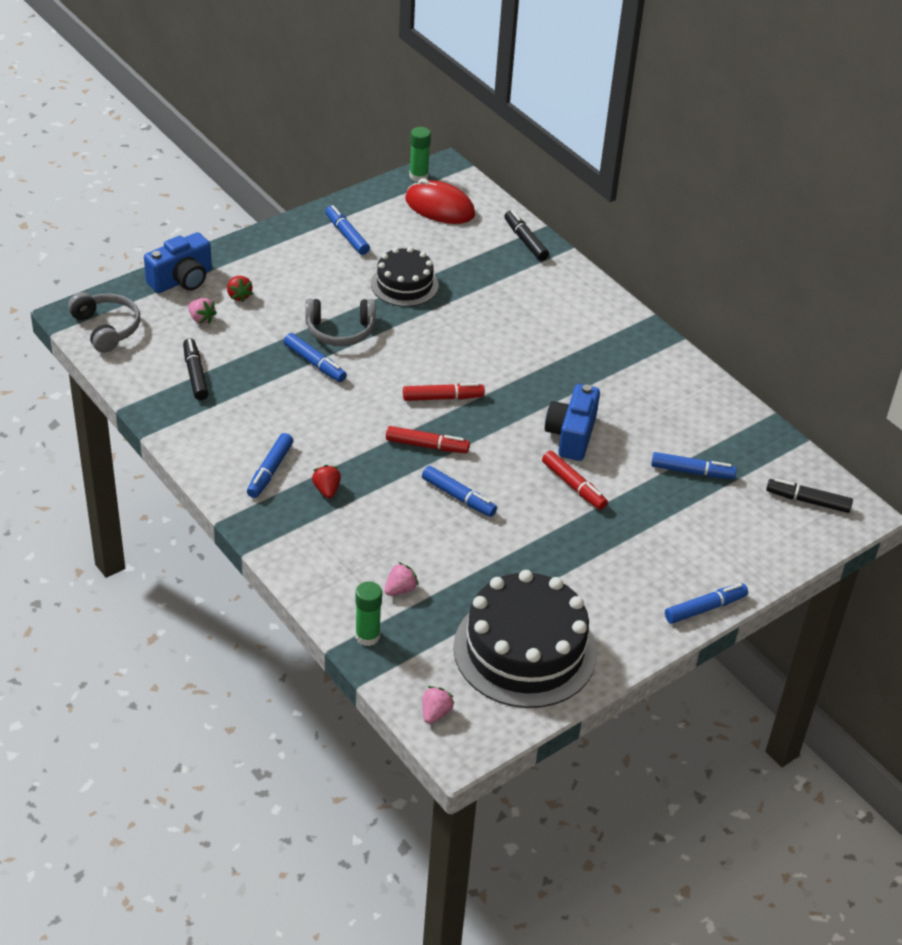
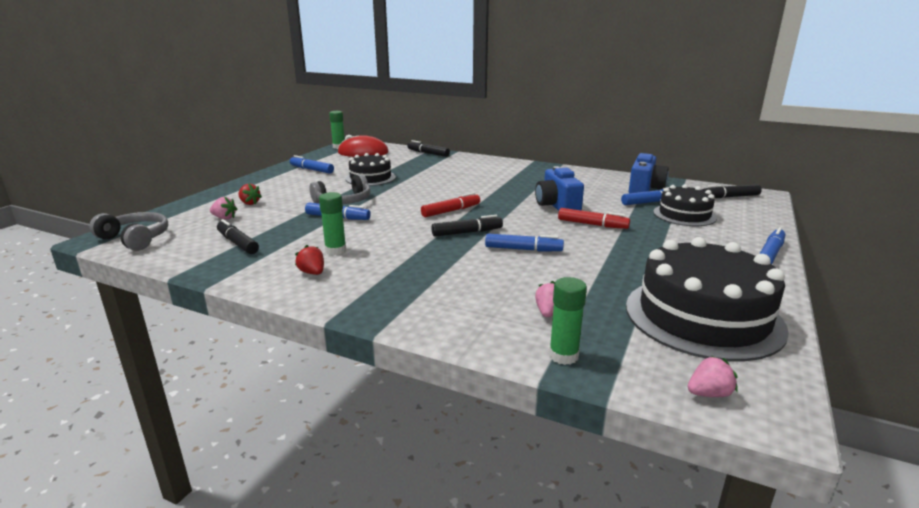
camera: 25 degrees left, 20 degrees down
blue camera [144,232,212,293] -> blue camera moved to [629,153,669,193]
blue marker [247,433,293,498] -> none
red strawberry [312,465,341,498] -> red strawberry moved to [295,245,324,275]
red marker [386,426,470,453] -> black marker [431,215,503,237]
pink strawberry [422,686,455,724] -> pink strawberry turned 75 degrees clockwise [688,356,738,397]
none -> green glue stick [319,192,346,255]
none -> black cake [654,184,717,226]

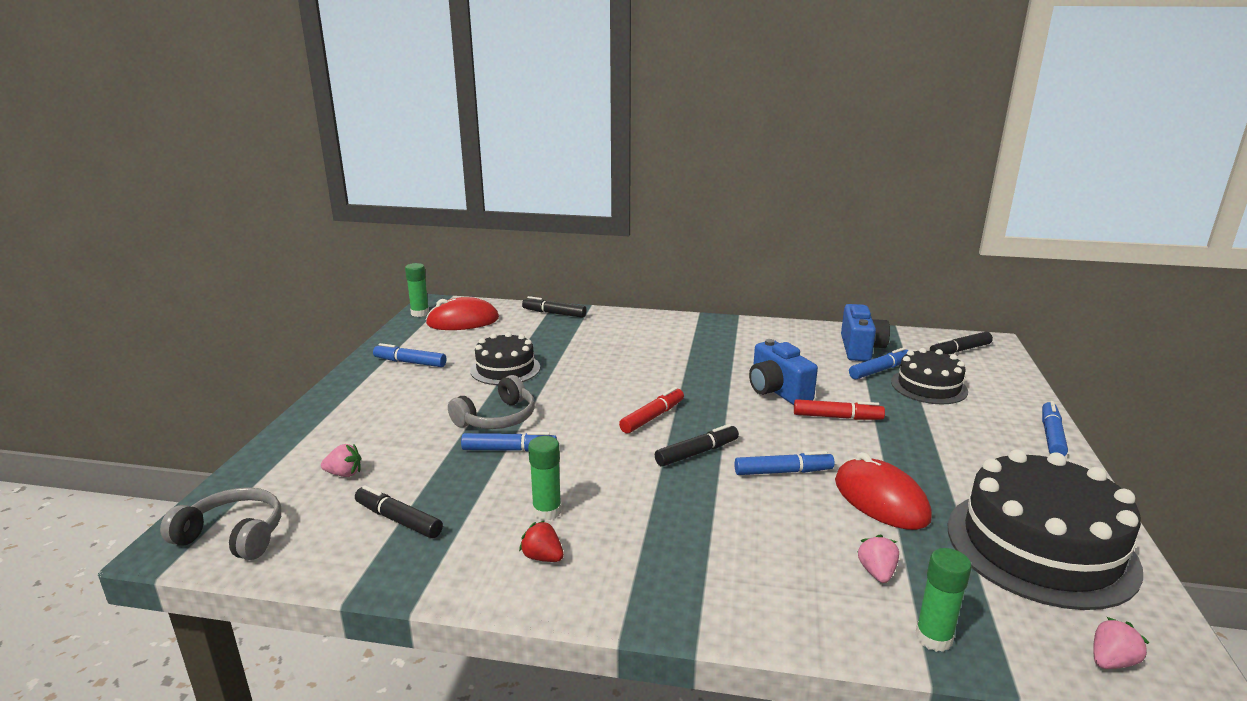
camera: 15 degrees left, 0 degrees up
red strawberry [238,184,262,205] -> none
none -> red mouse [835,452,932,530]

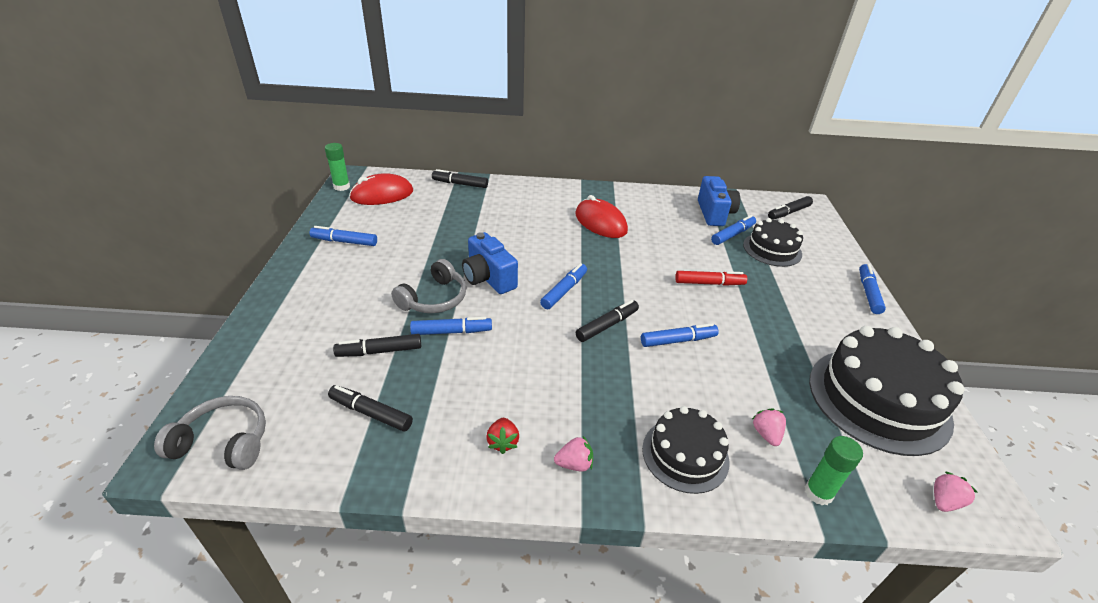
camera: 10 degrees left, 15 degrees up
pink strawberry [321,444,361,477] -> pink strawberry moved to [554,436,593,472]
black cake [470,332,540,385] -> black cake moved to [642,406,729,494]
red strawberry [519,521,564,562] -> red strawberry turned 120 degrees counterclockwise [486,418,519,454]
green glue stick [528,436,561,521] -> none
red marker [619,387,684,434] -> blue marker [540,263,587,309]
blue camera [749,339,818,405] -> blue camera moved to [462,232,518,294]
red mouse [835,452,932,530] -> red mouse moved to [575,195,628,238]
none -> black marker [333,334,421,357]

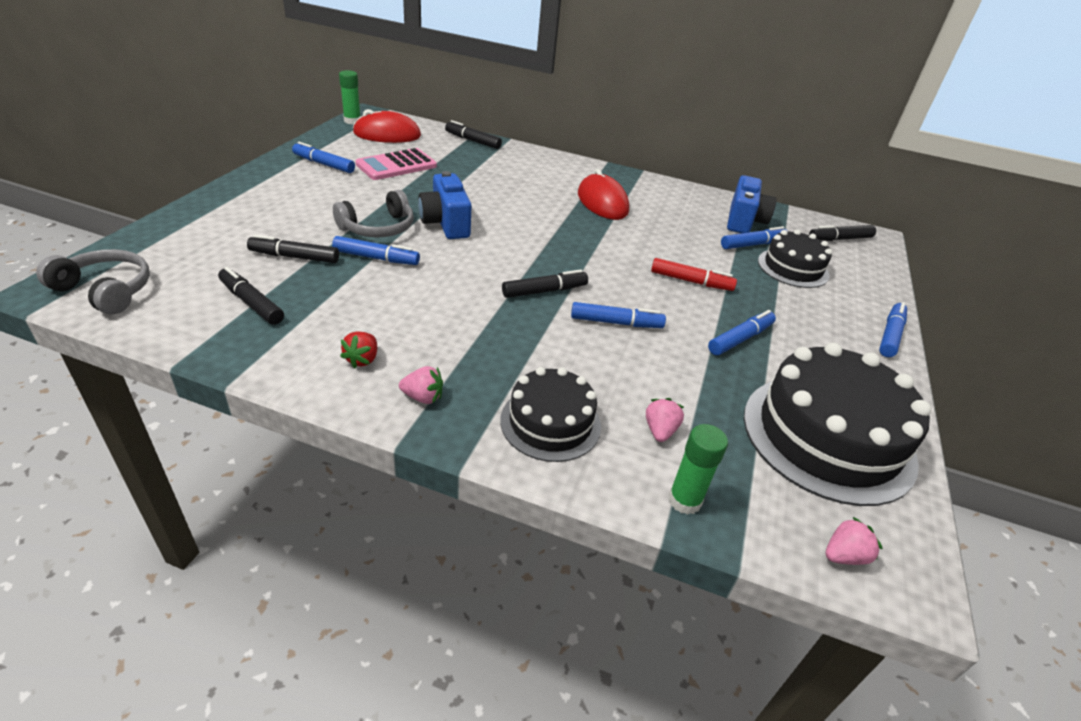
camera: 15 degrees right, 0 degrees up
blue marker [540,263,587,309] -> blue marker moved to [708,310,776,355]
none -> pink calculator [356,148,437,180]

